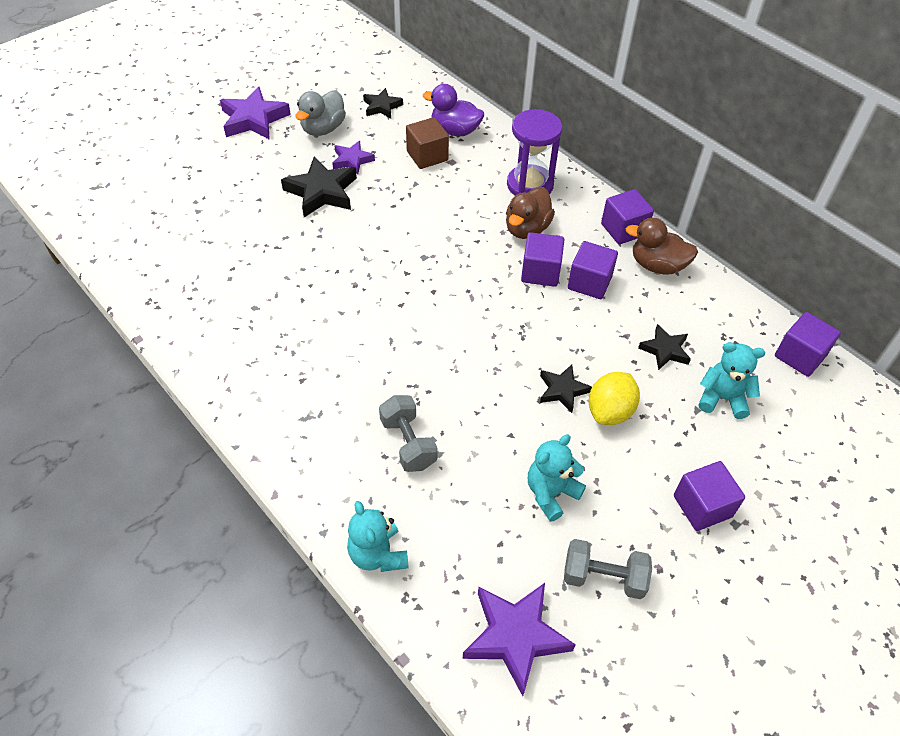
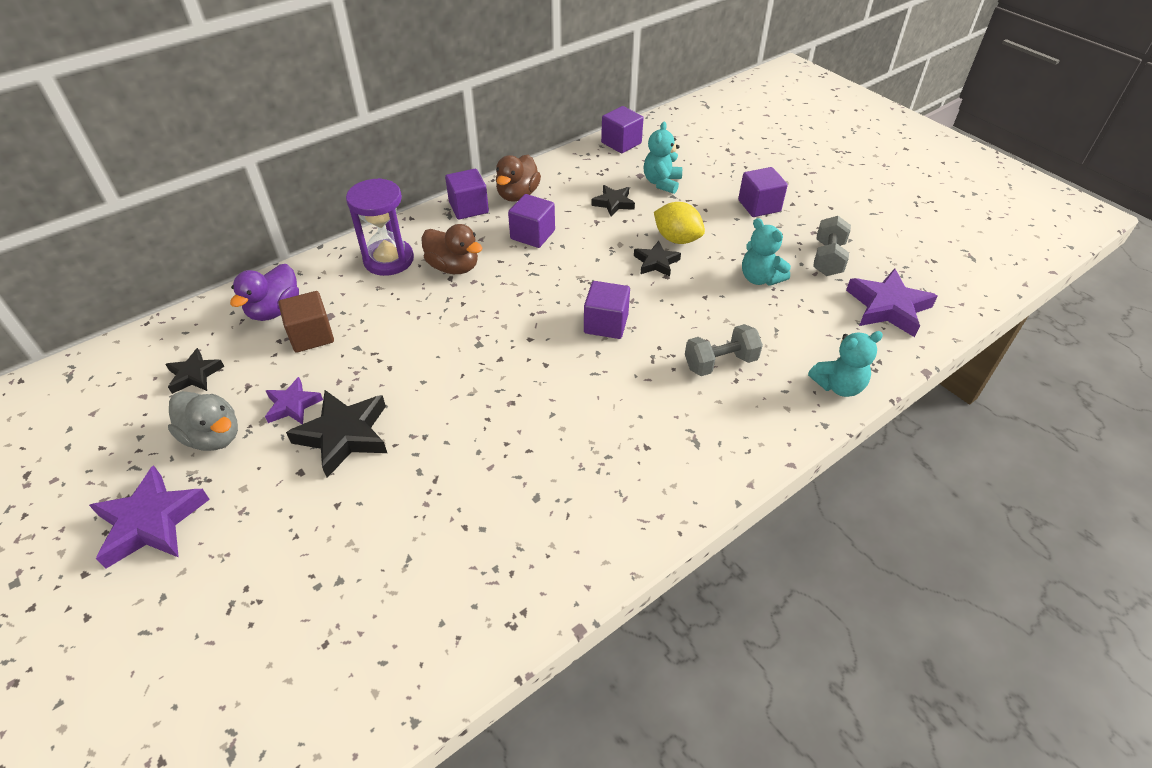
camera: 85 degrees left, 5 degrees down
purple cube [521,232,564,287] -> purple cube moved to [584,281,630,339]

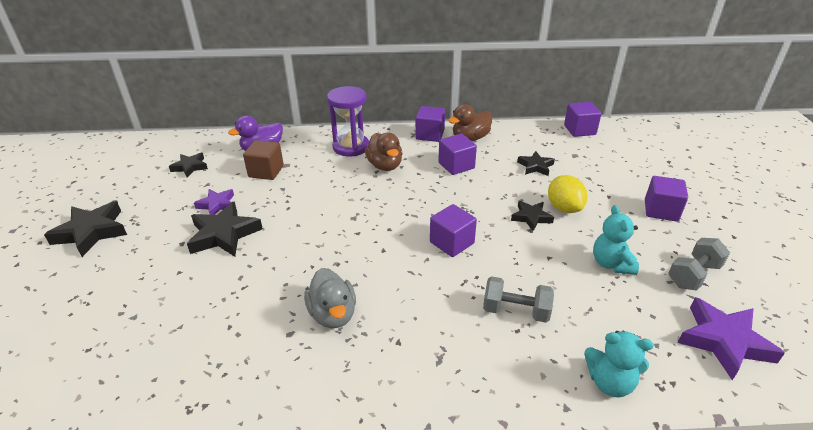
camera: 35 degrees right, 10 degrees down
purple star [89,465,210,569] -> black star [44,201,127,257]
grey duck [168,391,238,451] -> grey duck moved to [304,268,356,328]
turquoise teddy bear [644,122,682,194] -> none

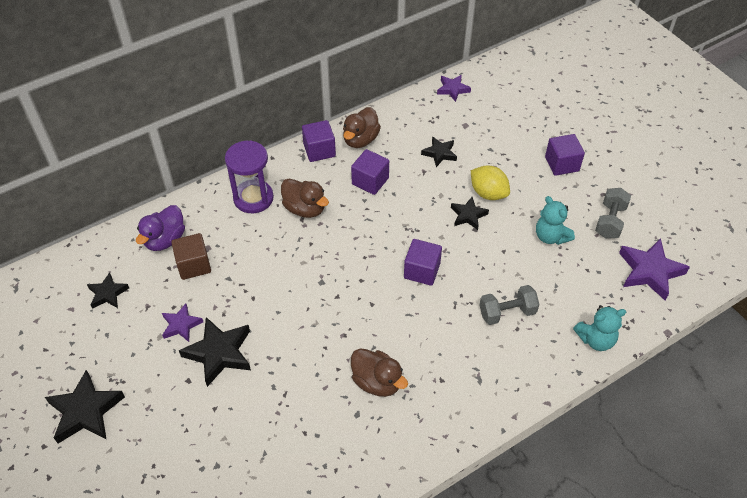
camera: 30 degrees left, 15 degrees up
grey duck [304,268,356,328] -> brown duck [351,348,408,397]
purple cube [564,102,602,137] -> purple star [437,75,471,102]

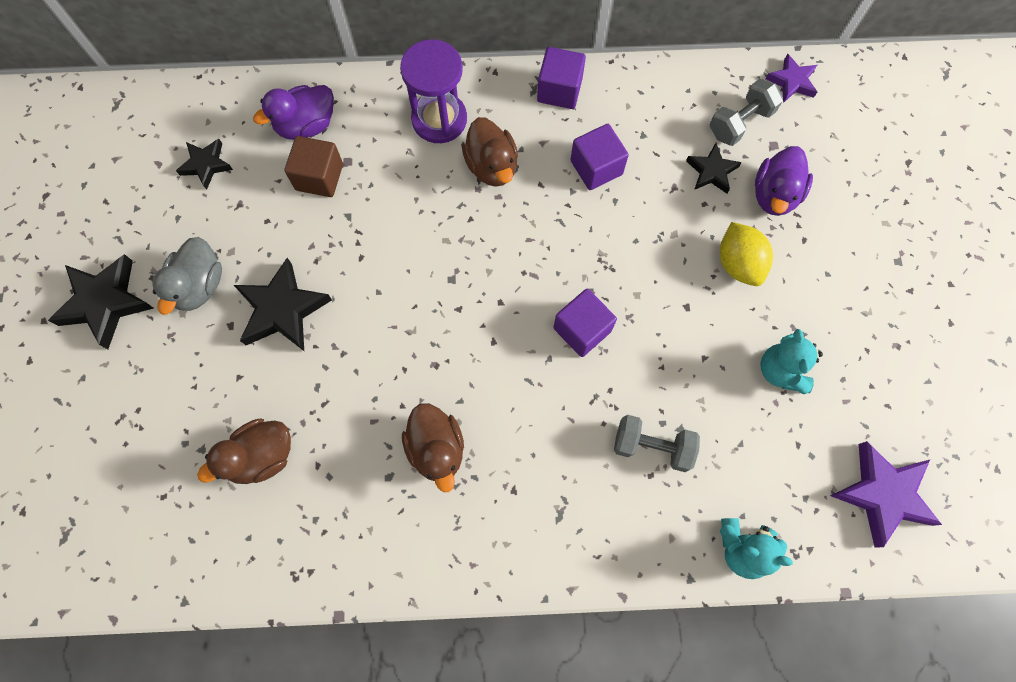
camera: 30 degrees right, 20 degrees up
purple star [162,304,203,342] -> none
brown duck [343,107,381,148] -> brown duck moved to [197,419,291,484]
black star [451,197,489,230] -> none
purple cube [545,134,585,176] -> none
grey dumbbell [595,188,631,239] -> grey dumbbell moved to [710,79,783,146]
none -> grey duck [152,237,222,315]
none -> purple duck [755,146,813,216]

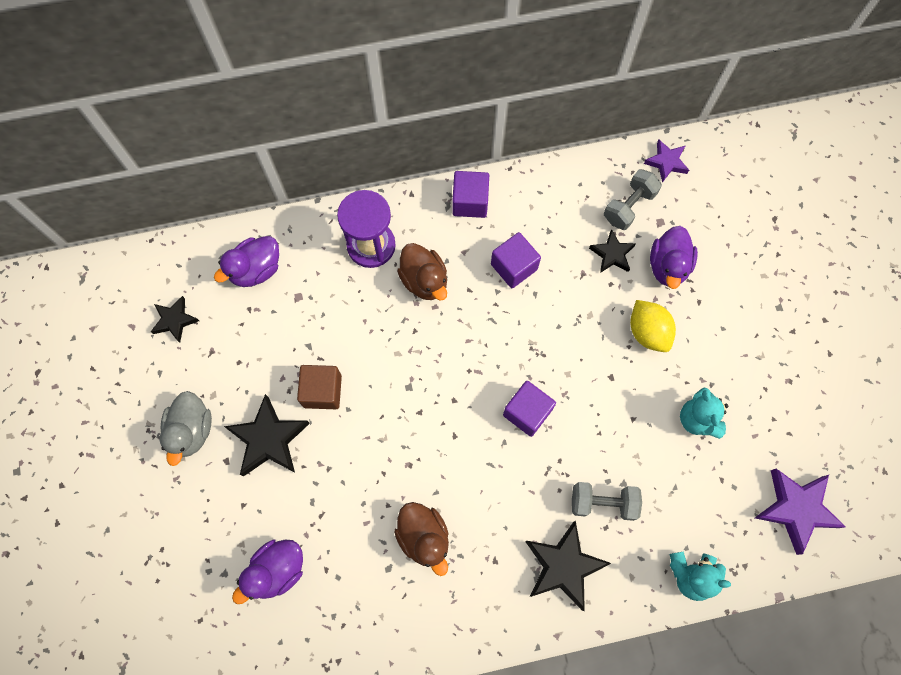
camera: 10 degrees left, 0 degrees up
black star [48,254,153,349] -> black star moved to [525,521,611,611]
brown duck [197,419,291,484] -> purple duck [232,539,303,604]
brown cube [284,136,343,197] -> brown cube moved to [297,365,342,409]

